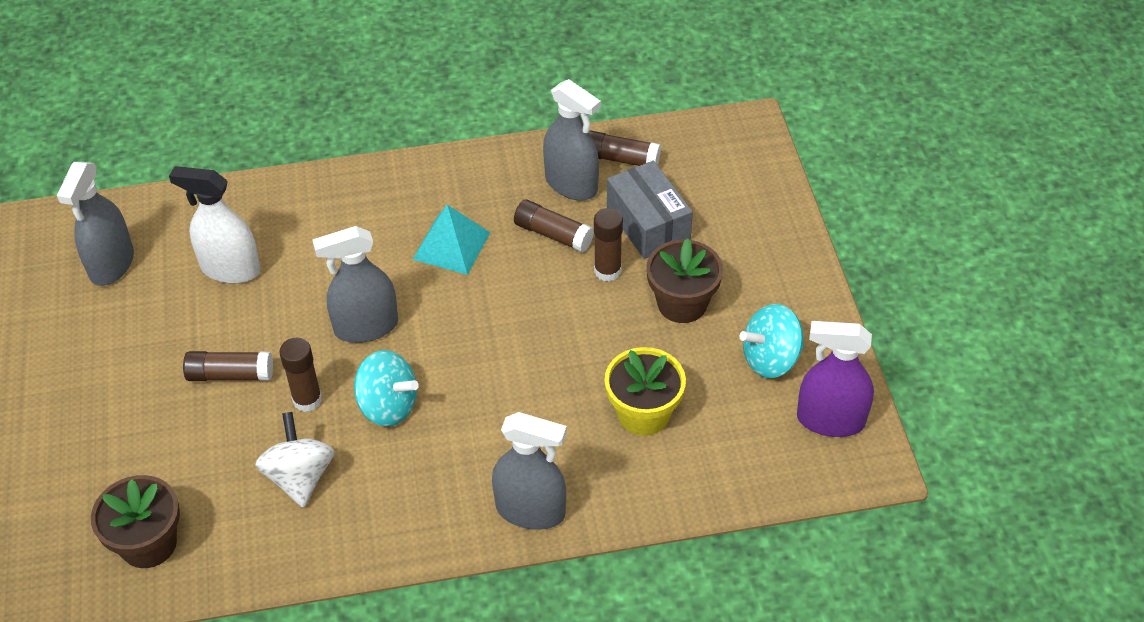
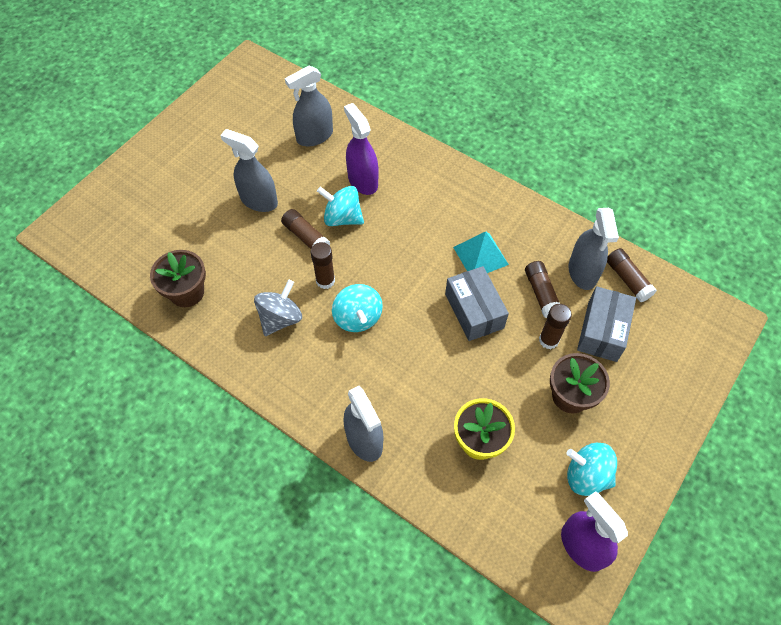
camera: 45 degrees right, 10 degrees up
white spray bottle [169,166,261,284] -> purple spray bottle [344,103,379,195]
white spinning top [255,412,334,508] -> grey spinning top [254,280,302,336]
grey spray bottle [313,226,398,343] -> grey spray bottle moved to [220,129,278,212]
none -> turquoise spinning top [317,186,364,226]
none -> grey box [445,266,509,341]

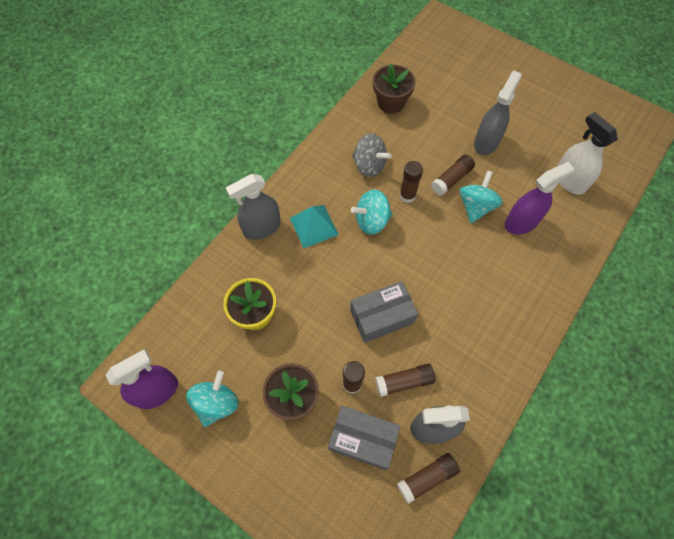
camera: 90 degrees right, 5 degrees up
grey spray bottle [285,65,333,146] -> white spray bottle [557,112,618,195]
turquoise pyramid [453,231,509,273] -> turquoise pyramid moved to [290,205,339,248]

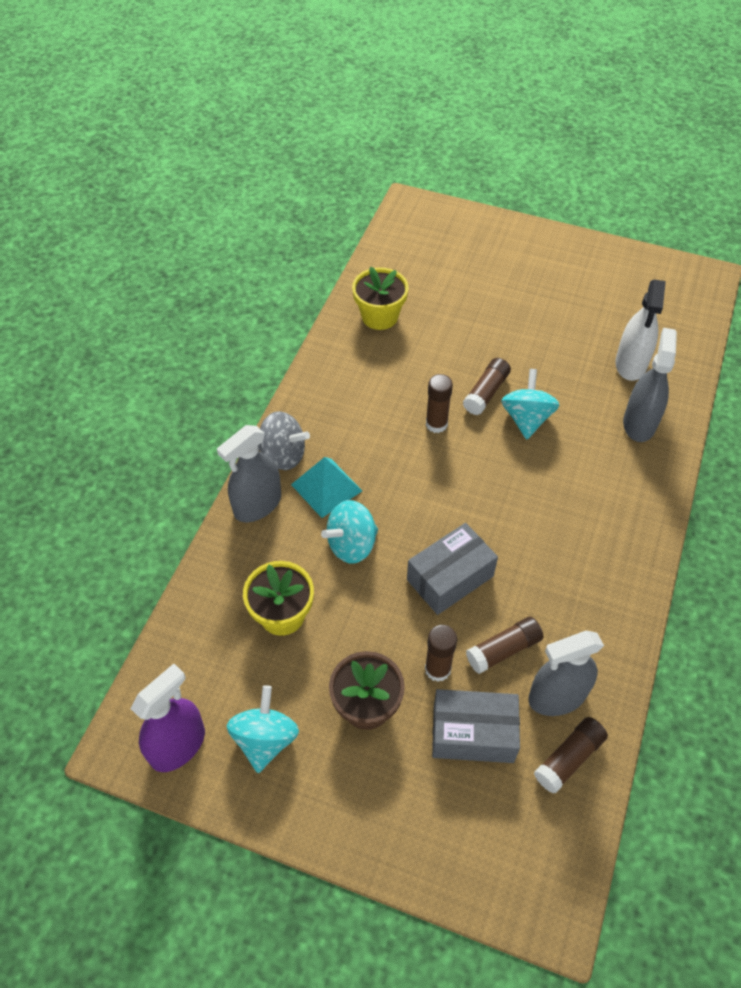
camera: 15 degrees left, 10 degrees down
turquoise spinning top [351,190,393,235] -> turquoise spinning top moved to [321,500,378,564]
grey spinning top [352,133,392,177] -> grey spinning top moved to [258,411,310,470]
brown flower pot [373,63,416,114] -> yellow flower pot [352,267,409,330]
grey spray bottle [474,70,522,155] -> grey spray bottle moved to [623,328,677,442]
purple spray bottle [505,162,574,235] -> none
white spray bottle [557,112,618,195] -> white spray bottle turned 120 degrees counterclockwise [615,279,666,381]

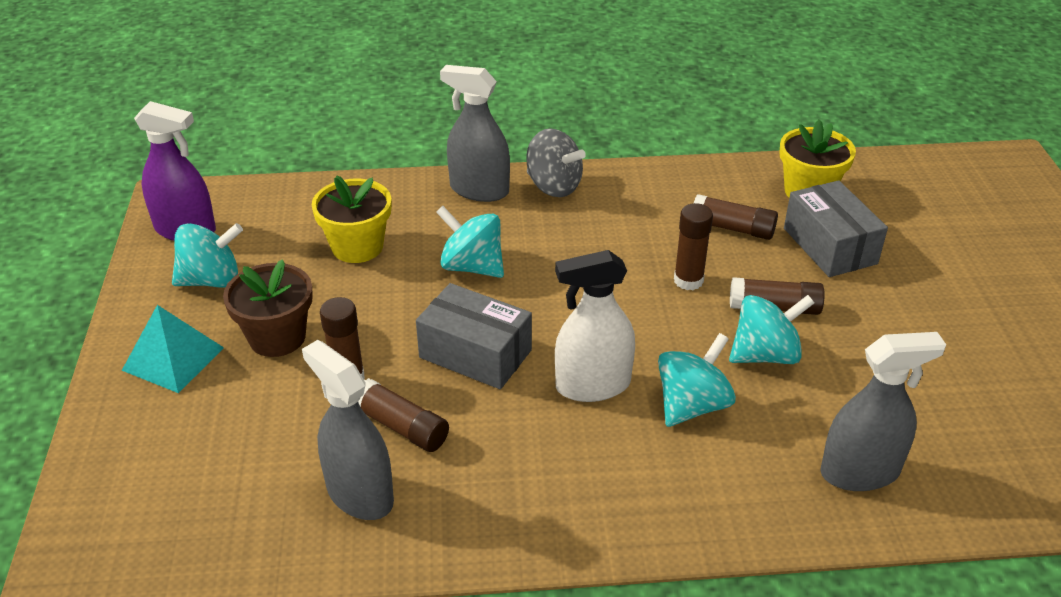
camera: 65 degrees right, 15 degrees down
grey spinning top [258,411,310,470] -> grey spinning top turned 45 degrees counterclockwise [526,128,586,197]
turquoise pyramid [291,457,362,518] -> turquoise pyramid moved to [122,305,224,393]
grey box [432,689,520,763] -> grey box moved to [784,180,888,277]
brown glue stick [534,717,608,794] -> brown glue stick moved to [694,194,778,240]
white spray bottle [615,279,666,381] -> white spray bottle moved to [555,250,635,402]
none -> turquoise spinning top [658,333,736,427]

